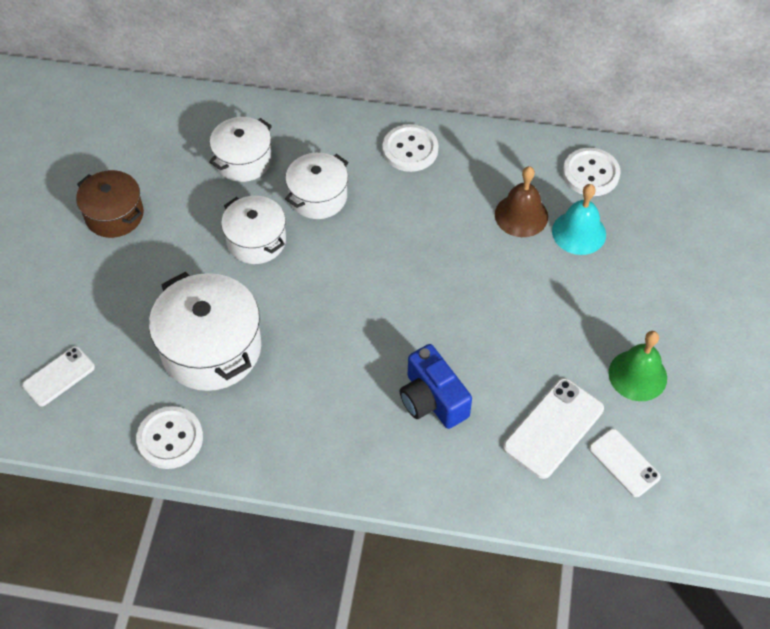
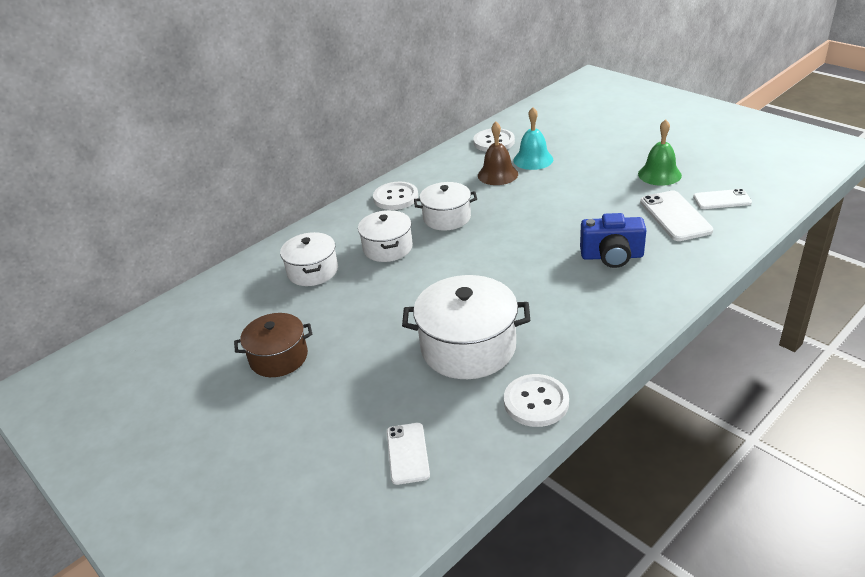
camera: 50 degrees left, 20 degrees down
white pot [221,196,286,264] -> white pot moved to [414,182,477,231]

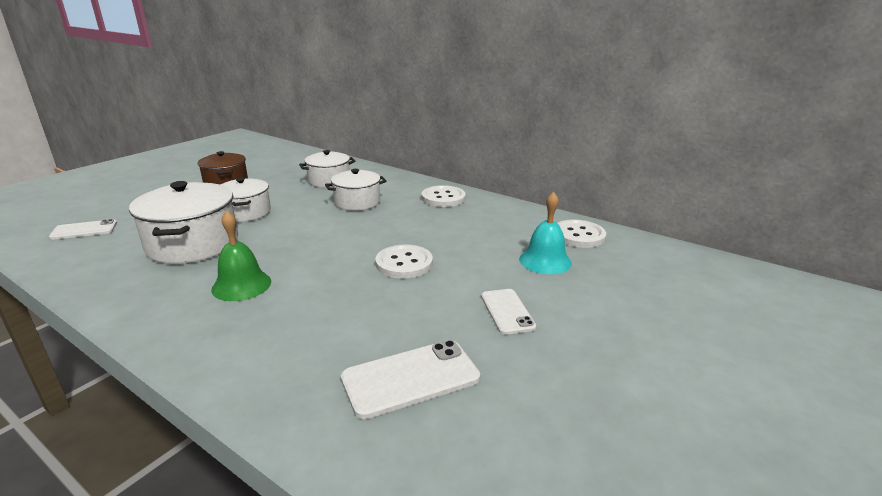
camera: 75 degrees right, 10 degrees down
white pot [414,182,477,231] -> white pot moved to [220,178,271,222]
brown bell [478,122,518,185] -> none
white button [504,374,569,427] -> white button moved to [376,245,433,279]
blue camera [580,213,646,268] -> none
green bell [638,119,682,186] -> green bell moved to [211,211,271,301]
white phone [693,189,752,209] -> white phone moved to [481,289,536,335]

